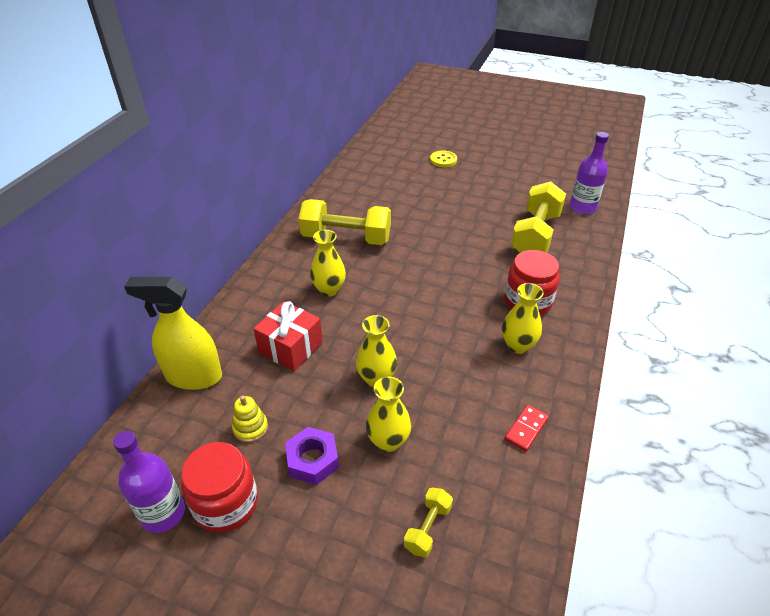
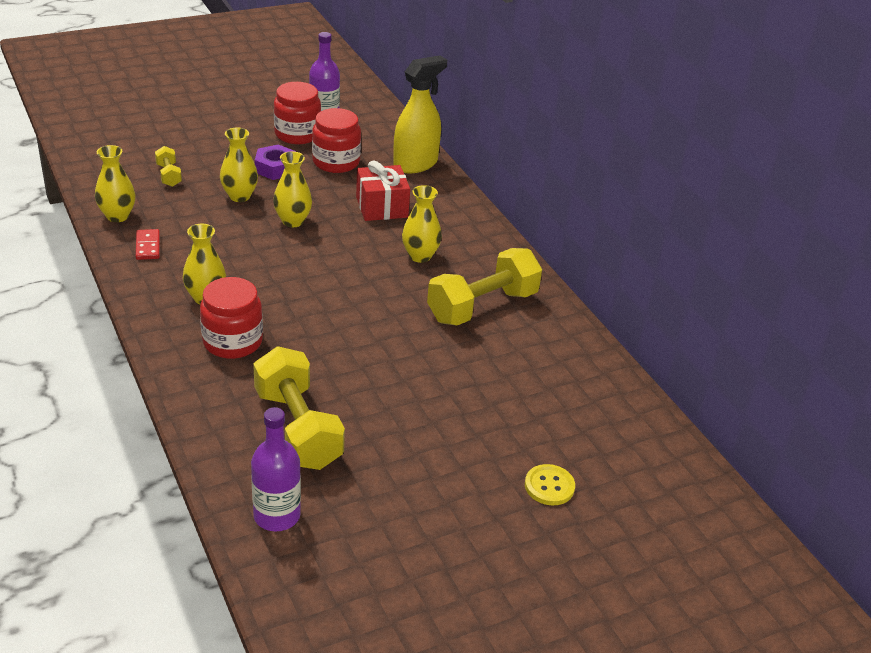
camera: 130 degrees right, 5 degrees down
yellow stacking toy [232,396,268,442] -> red jar [312,108,361,173]
none -> yellow vase [95,145,135,222]

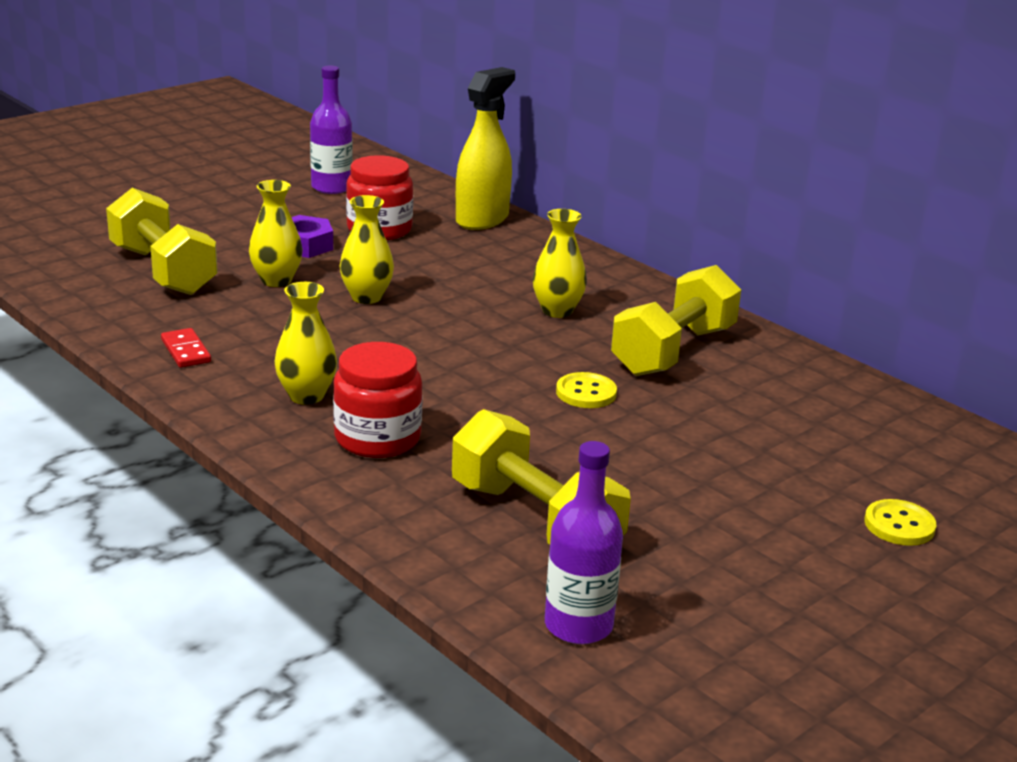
camera: 15 degrees left, 10 degrees down
yellow vase [95,145,135,222] -> none
yellow dumbbell [155,146,182,187] -> yellow dumbbell [106,188,218,295], size x2.12
red jar [274,82,321,144] -> none
red gift [356,161,410,221] -> none
none -> yellow button [556,372,617,408]

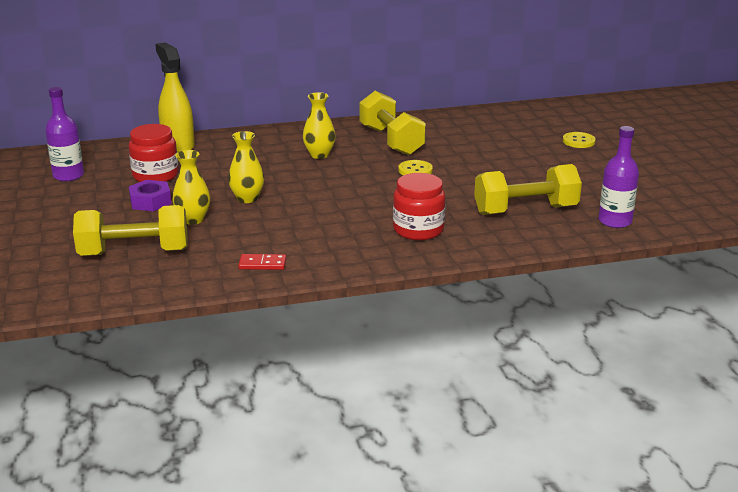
camera: 60 degrees left, 0 degrees up
yellow vase [275,282,337,405] -> none

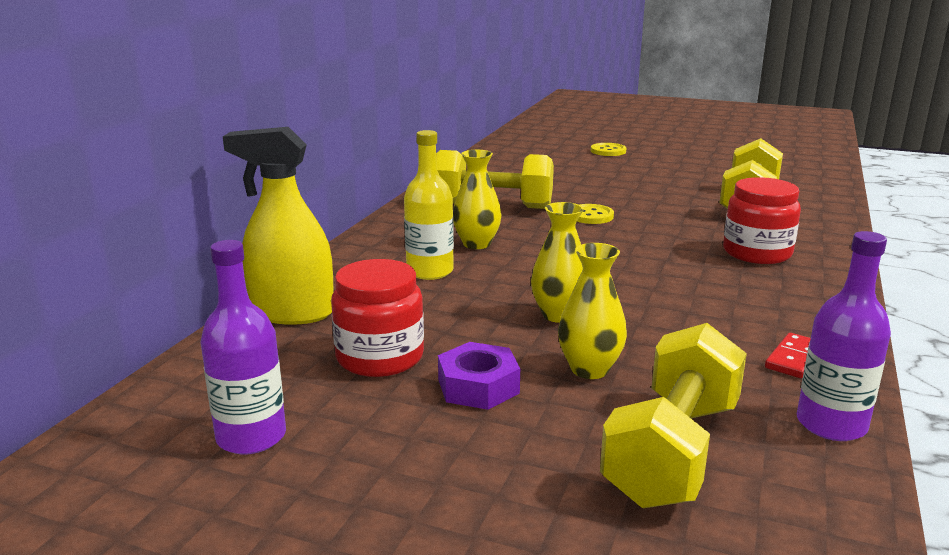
camera: 55 degrees left, 5 degrees down
purple bottle [598,126,639,228] -> purple bottle moved to [797,231,891,441]
none -> yellow bottle [404,130,454,280]

